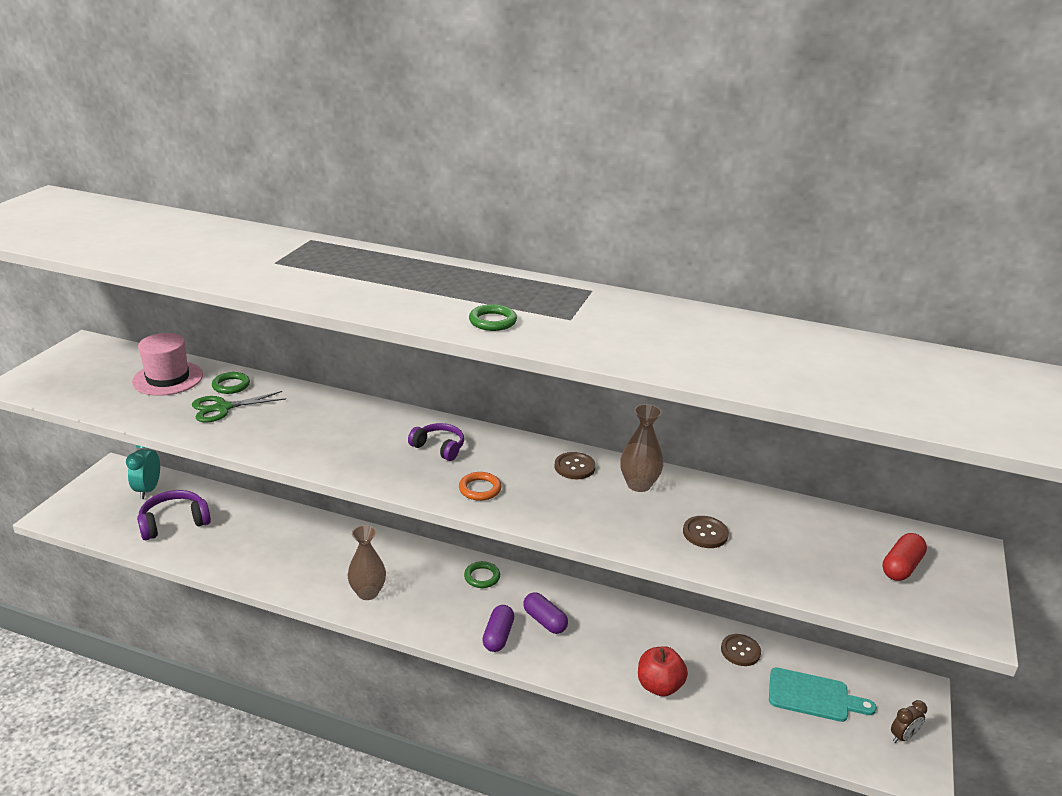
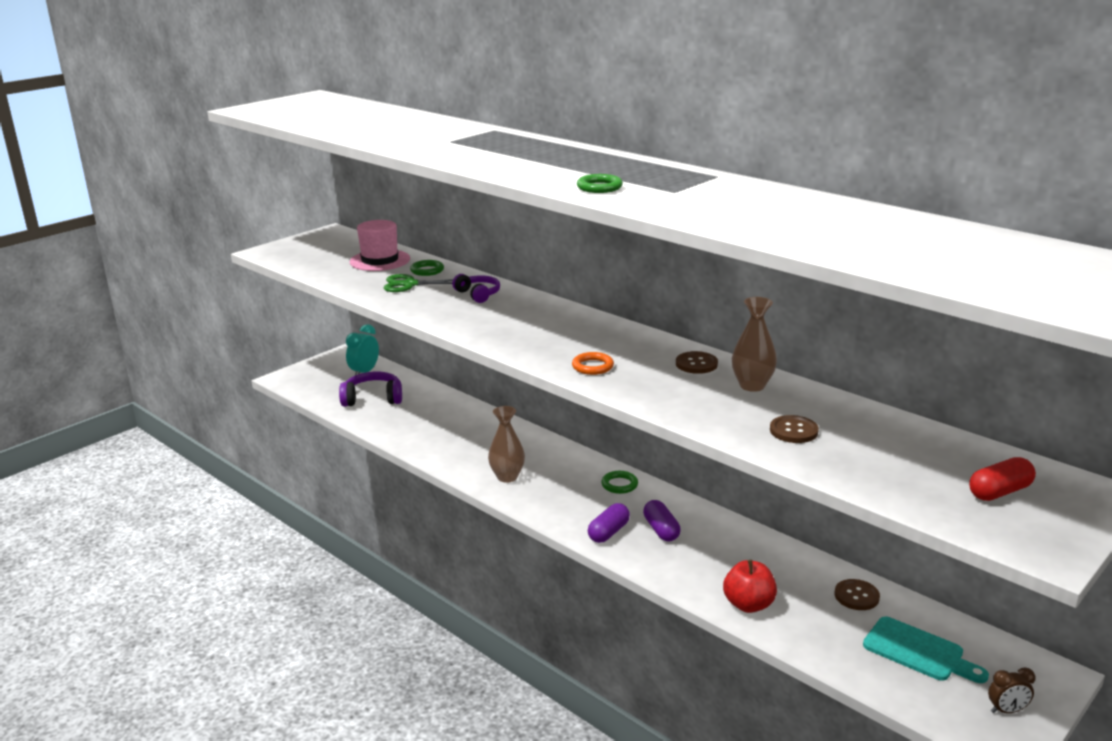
camera: 25 degrees right, 5 degrees down
purple headphones [408,423,464,461] -> purple headphones moved to [452,274,500,303]

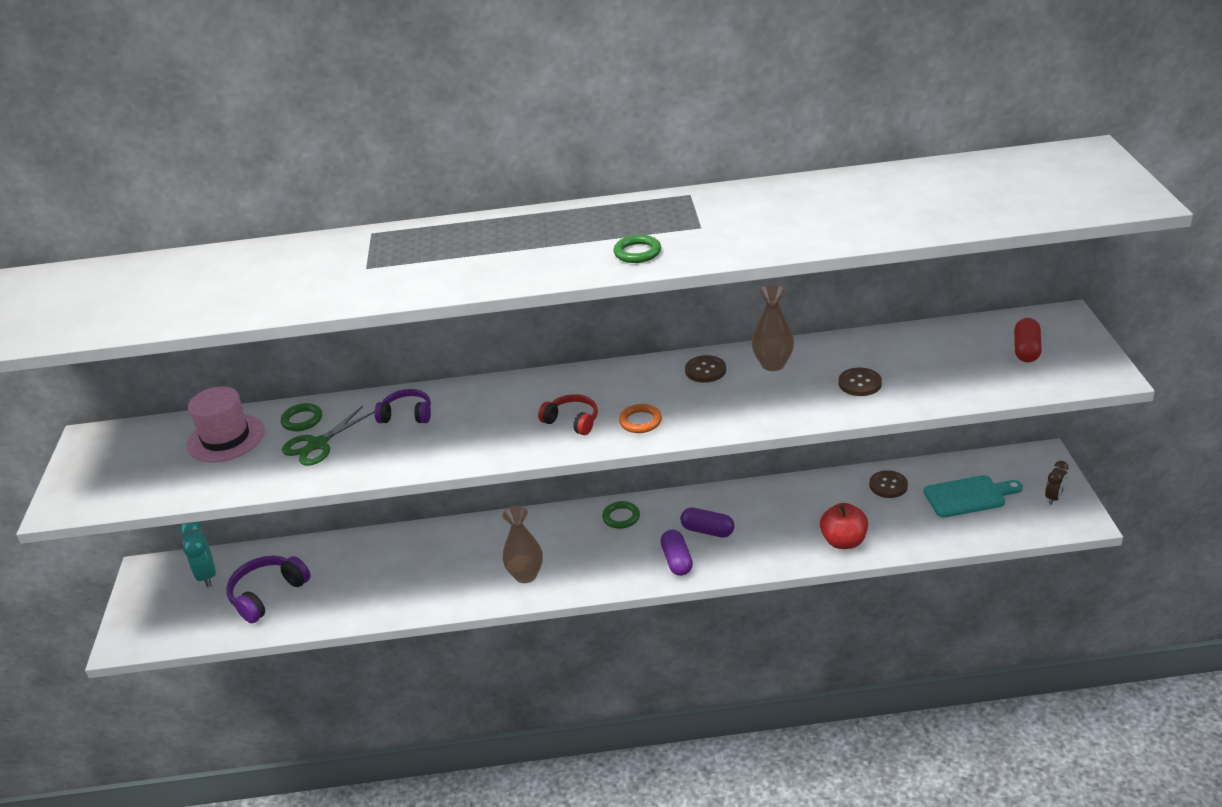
camera: 45 degrees left, 10 degrees up
none -> red headphones [538,394,598,435]

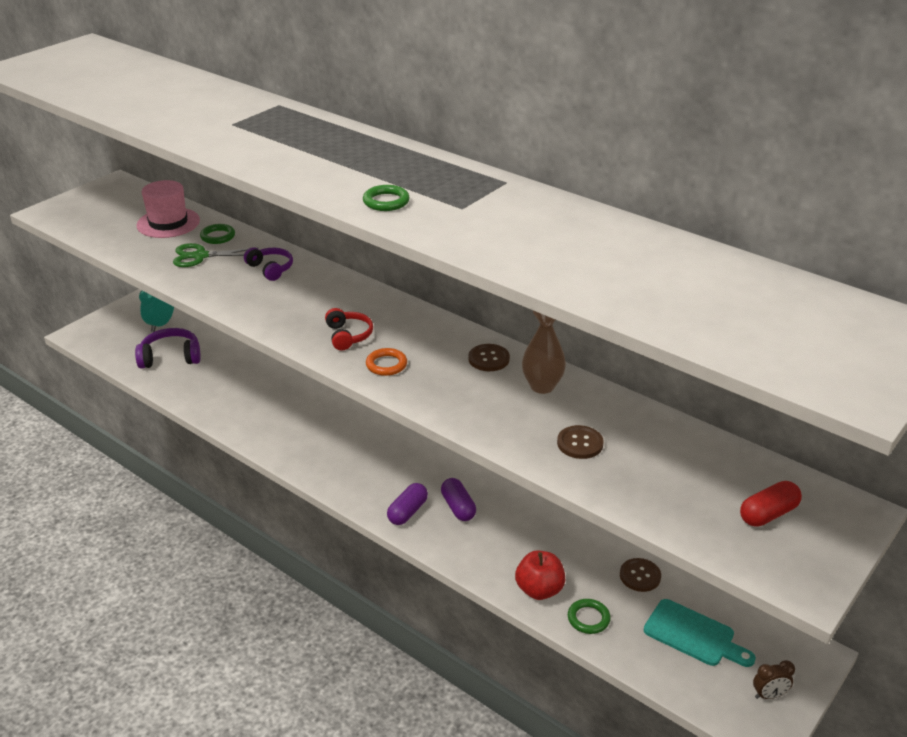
camera: 40 degrees right, 0 degrees up
brown vase [502,505,543,583] -> none
green ring [602,501,640,529] -> green ring moved to [568,599,610,634]

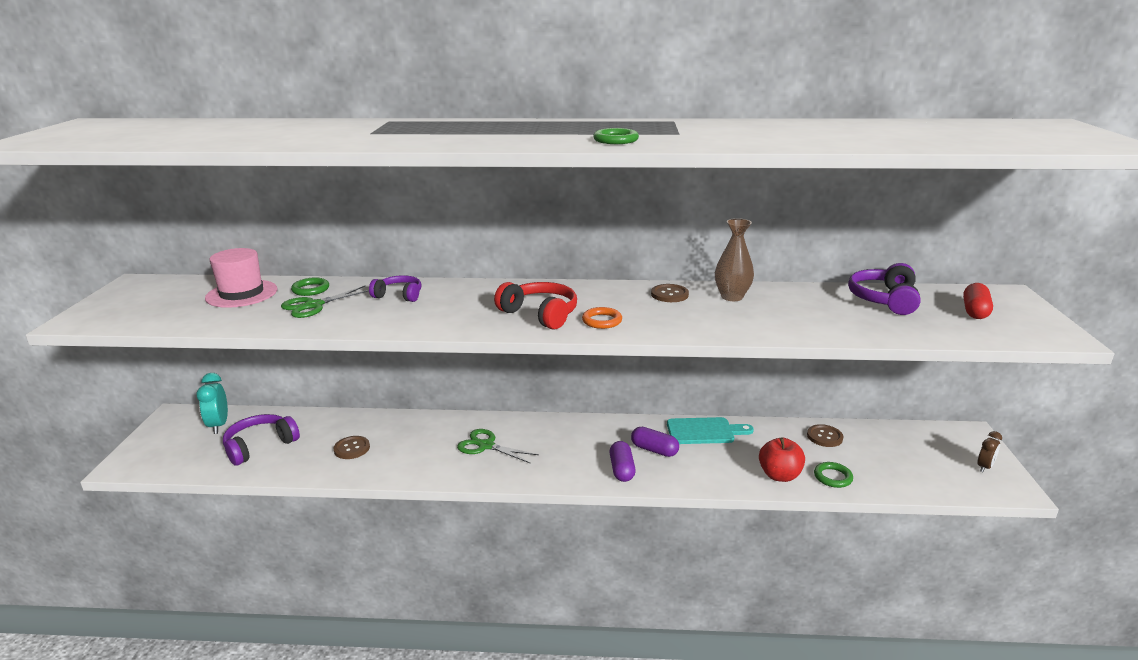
camera: 35 degrees left, 10 degrees down
red headphones [325,308,373,350] -> red headphones [494,282,577,329], size x1.51
brown button [557,425,604,459] -> brown button moved to [333,436,370,459]
turquoise cutting board [644,599,756,667] -> turquoise cutting board moved to [667,417,754,444]
none -> green scissors [457,429,539,464]
none -> purple headphones [848,263,921,315]

